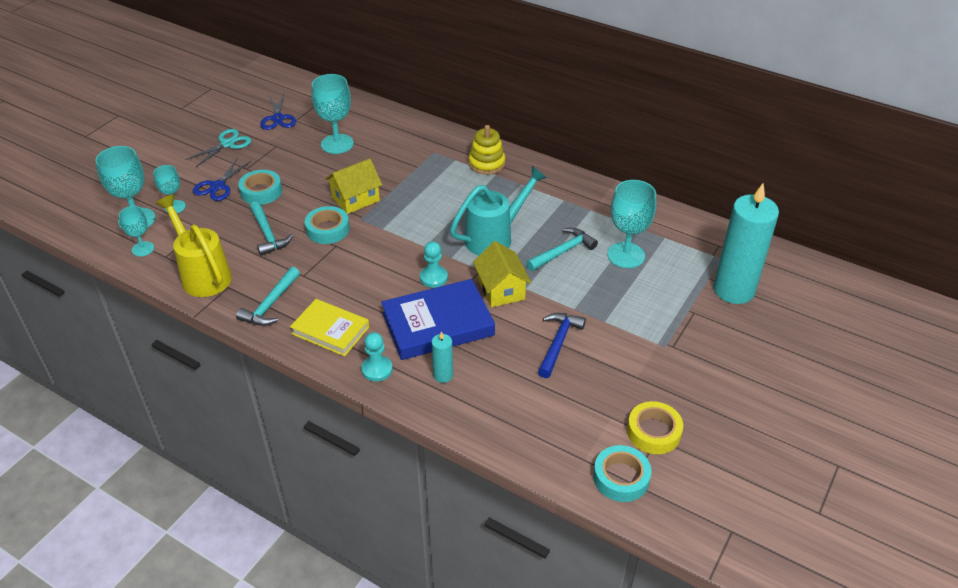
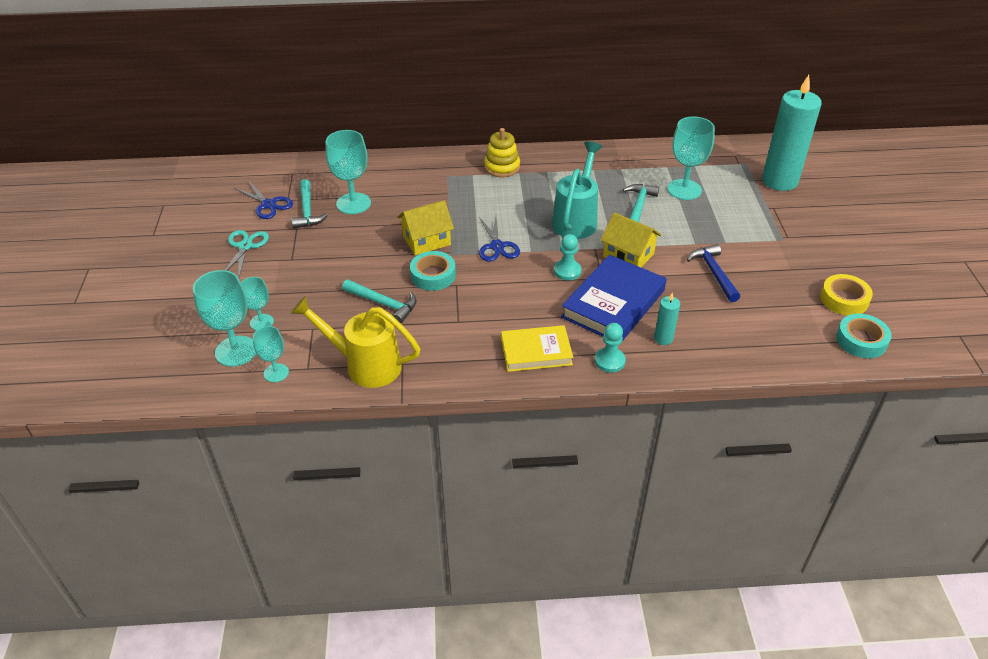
camera: 35 degrees left, 0 degrees up
blue scissors [193,157,251,201] -> blue scissors moved to [479,217,520,262]
turquoise hammer [236,267,300,326] -> turquoise hammer moved to [291,179,328,229]
turquoise tape [238,170,282,205] -> none
yellow house [325,159,382,214] -> yellow house turned 45 degrees clockwise [398,200,454,255]

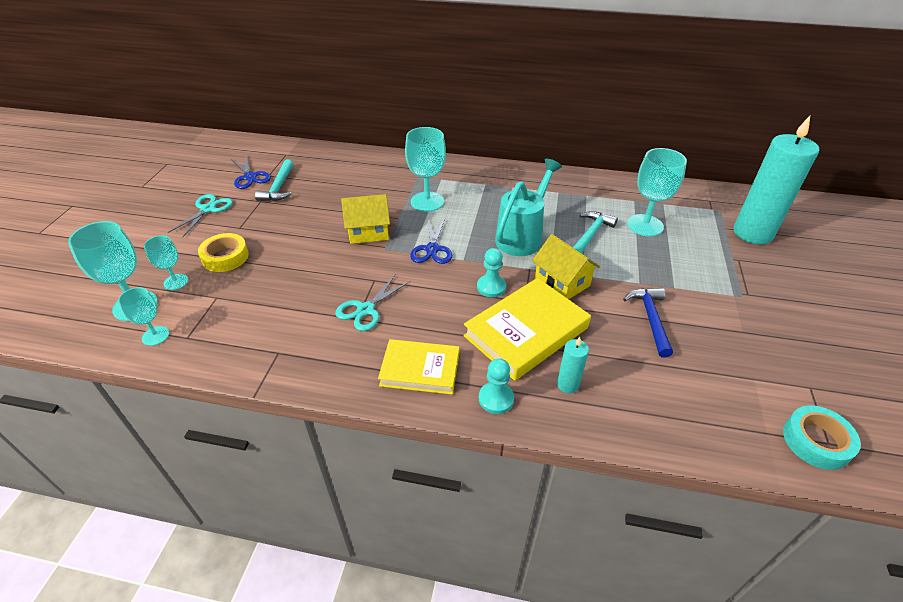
camera: 15 degrees right, 0 degrees up
yellow watering can [291,296,420,388] -> none
turquoise goblet [326,130,371,214] -> turquoise goblet moved to [405,127,446,212]
turquoise hammer [342,279,417,323] -> none
turquoise tape [410,251,456,291] -> none
yellow stacking toy [484,128,520,177] -> none
blue book [561,255,666,340] -> yellow book [463,278,591,381]
yellow tape [820,274,873,316] -> yellow tape moved to [198,233,249,272]
none -> turquoise scissors [335,274,410,331]

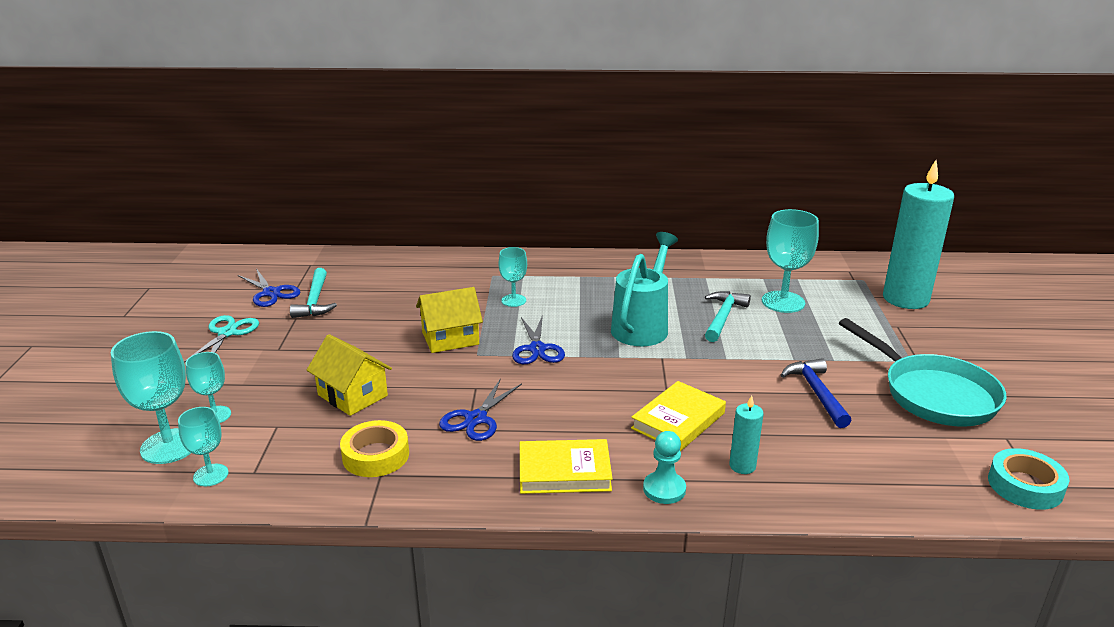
camera: 10 degrees left, 15 degrees down
yellow tape [198,233,249,272] -> yellow tape moved to [340,420,409,477]
turquoise scissors [335,274,410,331] -> blue scissors [439,378,522,441]
turquoise goblet [405,127,446,212] -> turquoise goblet [498,247,527,307], size x0.59
yellow book [463,278,591,381] -> yellow book [631,381,726,451], size x0.66
turquoise pawn [477,248,506,297] -> none
yellow house [532,234,600,299] -> yellow house moved to [307,334,392,416]
none -> turquoise pan [839,318,1006,427]

